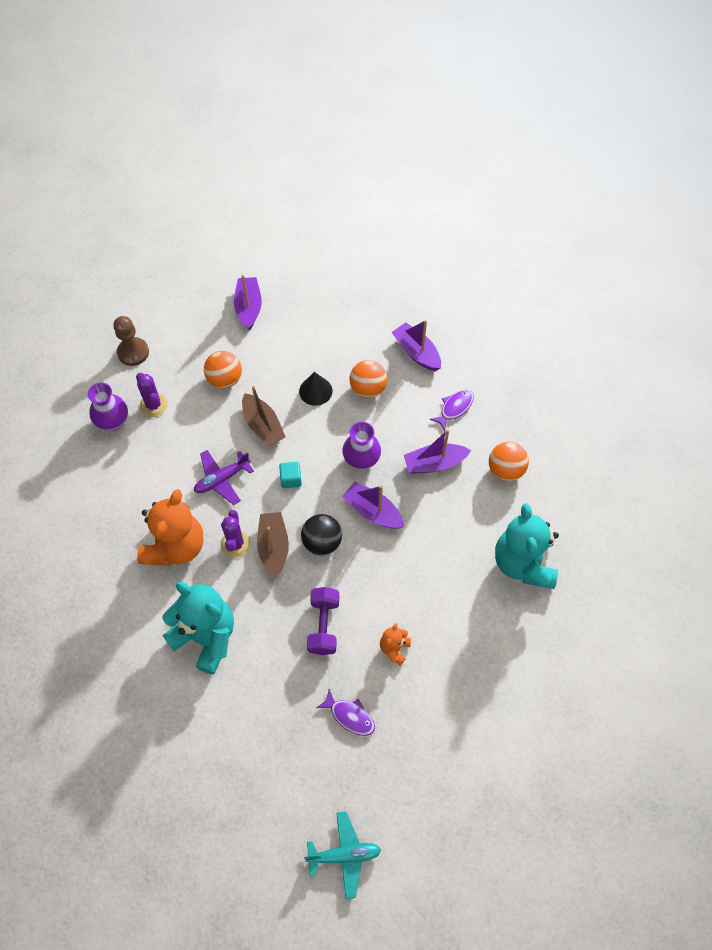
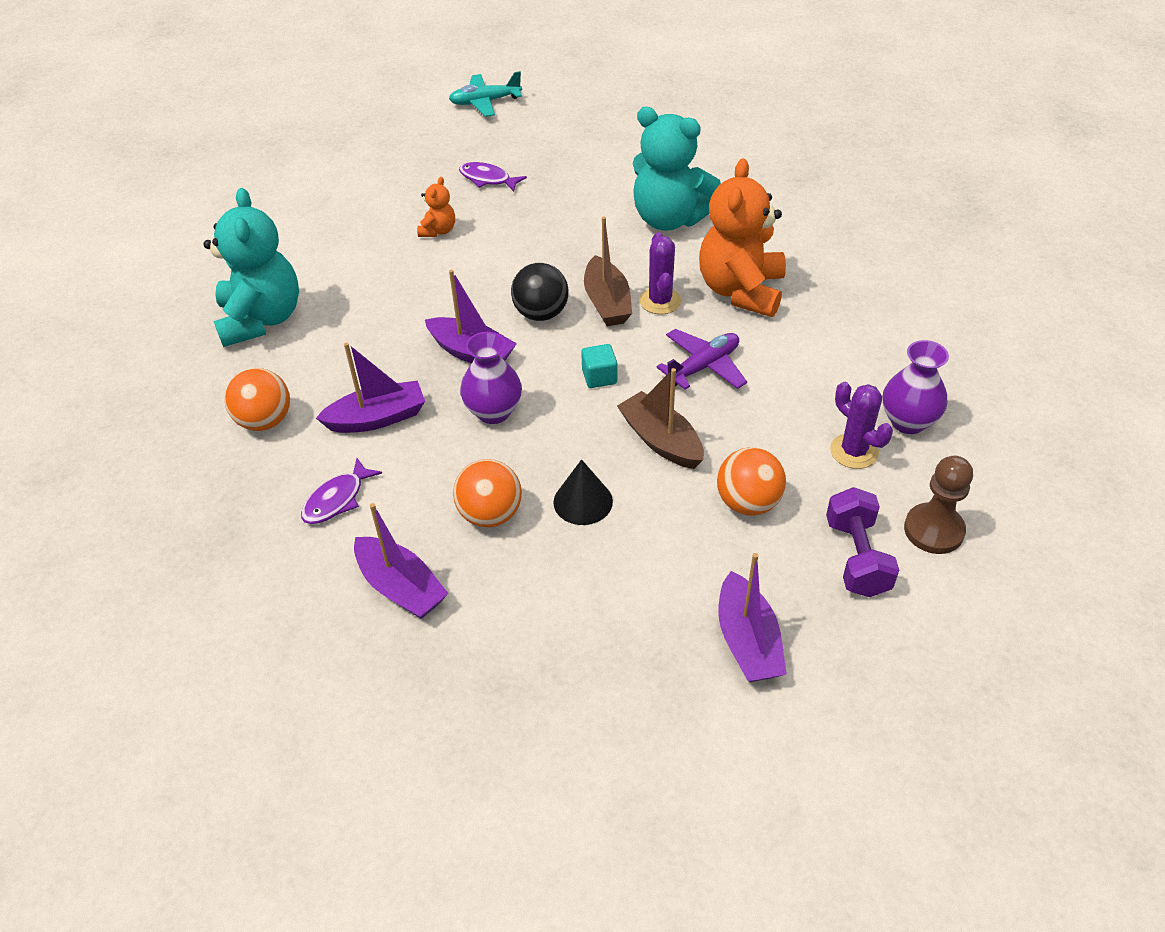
camera: 175 degrees right, 15 degrees down
purple dumbbell [307,587,339,655] -> purple dumbbell moved to [826,487,899,597]

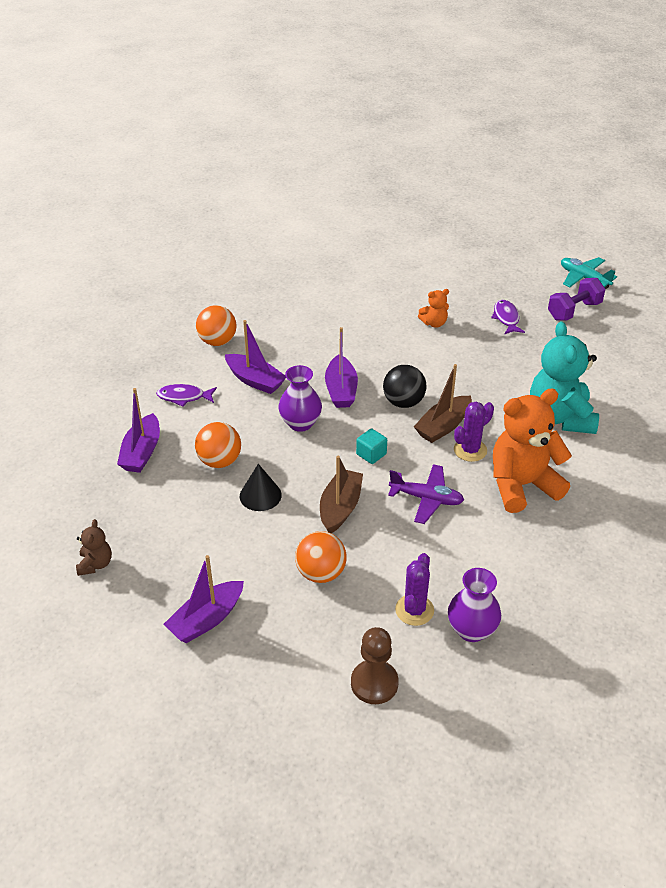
camera: 55 degrees right, 5 degrees down
turquoise teddy bear [203,188,299,347] -> none
purple dumbbell [826,487,899,597] -> purple dumbbell moved to [548,278,605,321]
none -> brown teddy bear [76,519,112,576]

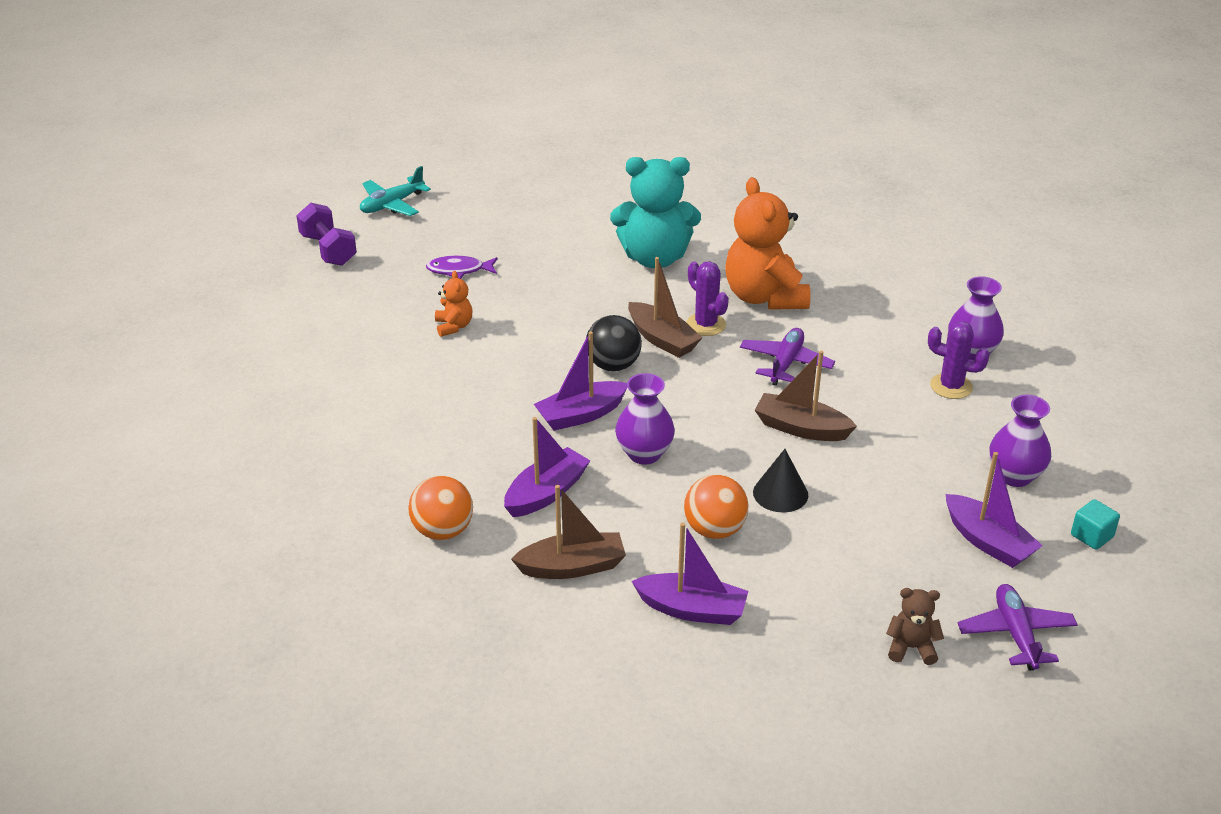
camera: 85 degrees left, 5 degrees down
purple fish [156,384,217,407] -> brown boat [511,485,626,579]
orange ball [295,531,347,583] -> none
purple boat [325,327,358,408] -> purple boat turned 150 degrees clockwise [534,331,627,431]
brown pawn [351,627,399,704] -> none
turquoise cube [356,429,387,464] -> turquoise cube moved to [1071,499,1120,550]
purple dumbbell [548,278,605,321] -> purple dumbbell moved to [296,203,357,266]
none -> purple plane [958,584,1078,671]
none -> purple vase [989,395,1051,487]

